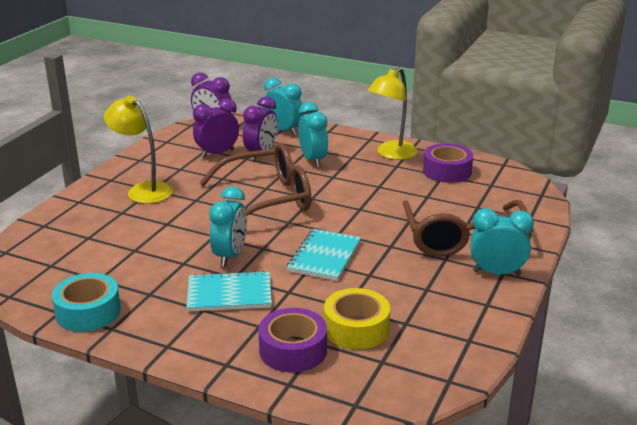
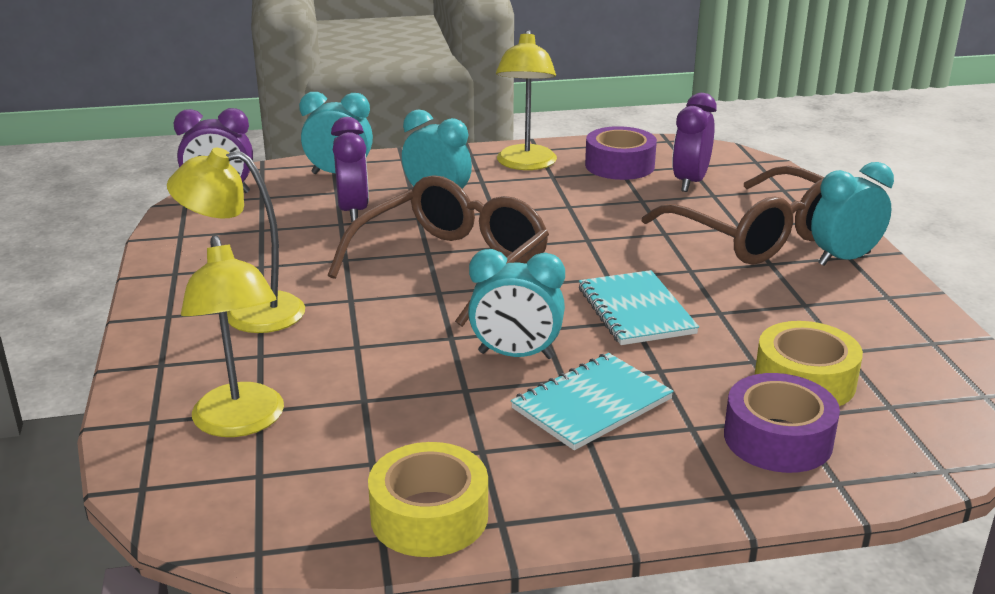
camera: 35 degrees left, 0 degrees up
turquoise tape [52,273,121,332] -> yellow tape [368,442,488,557]
purple clock [193,98,239,158] -> purple clock moved to [672,93,717,192]
turquoise clock [209,186,247,267] -> turquoise clock turned 120 degrees clockwise [468,249,565,359]
none -> yellow lamp [181,235,284,437]

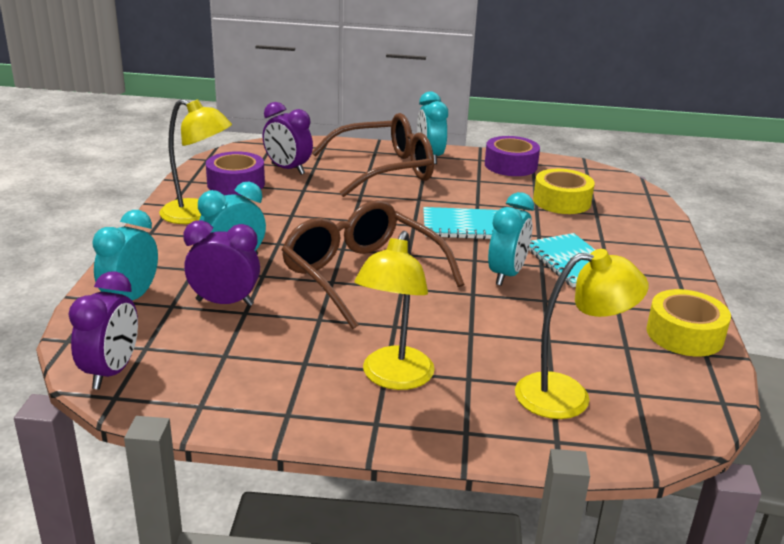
camera: 75 degrees left, 0 degrees up
purple tape [724,373,840,473] -> purple tape moved to [485,136,540,176]

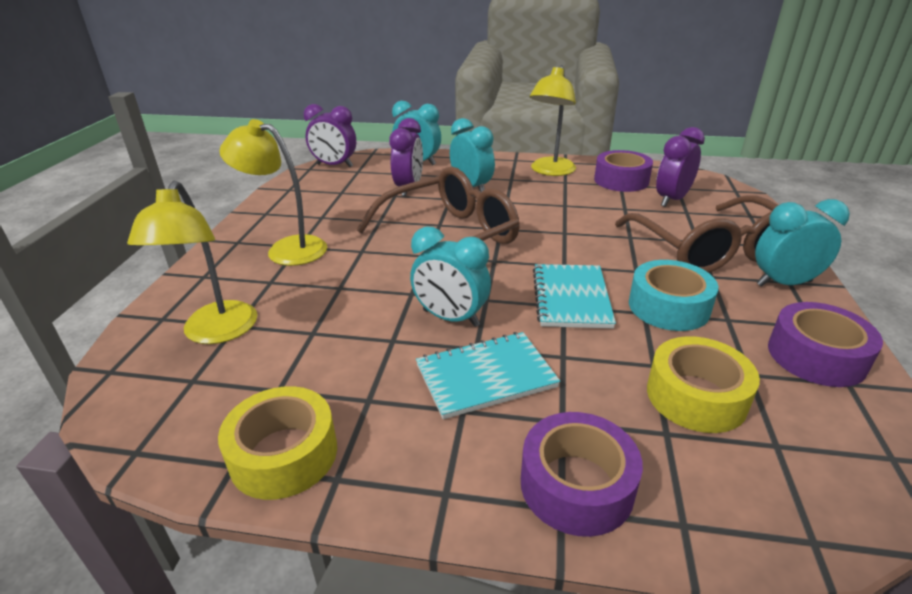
camera: 95 degrees right, 5 degrees up
none -> purple tape [521,412,643,537]
none -> turquoise tape [629,260,718,331]

